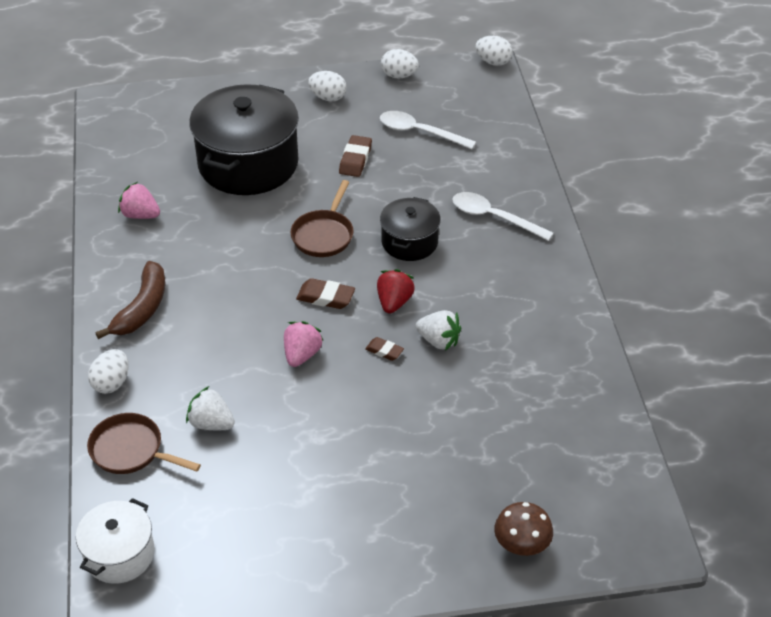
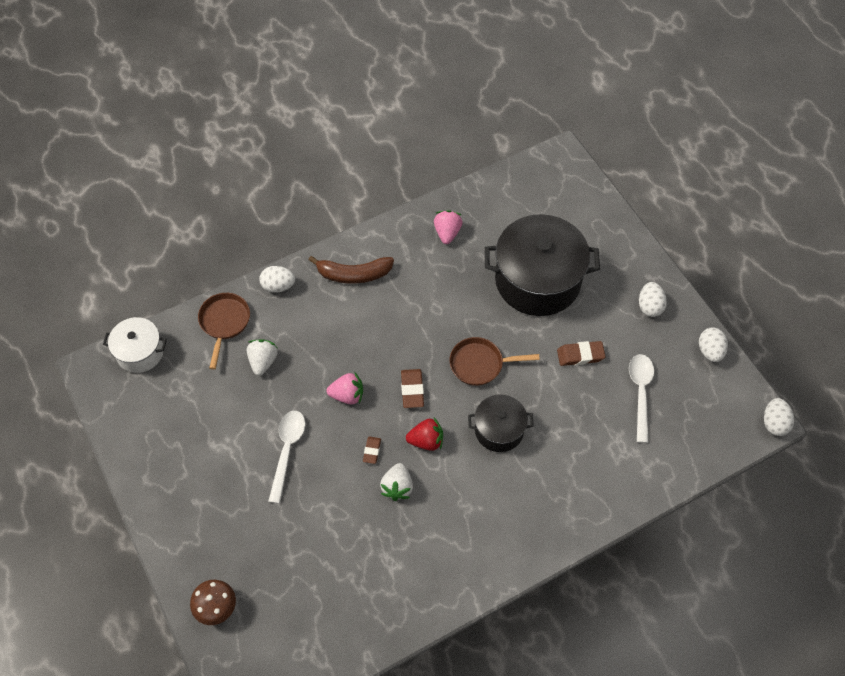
camera: 70 degrees right, 15 degrees up
white spoon [452,192,554,241] -> white spoon moved to [268,411,305,504]

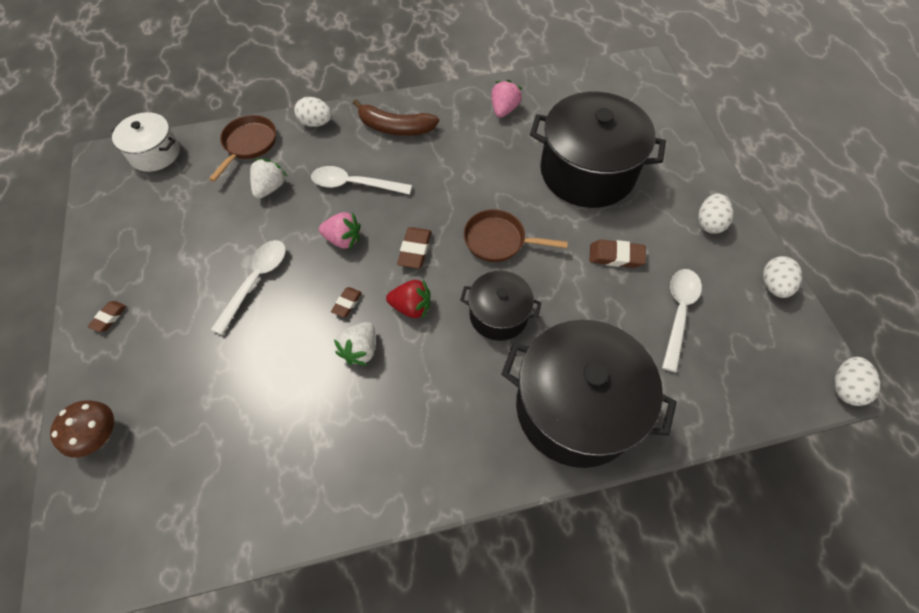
camera: 15 degrees right, 0 degrees up
none -> brown eraser [88,301,127,332]
none -> white spoon [311,166,412,195]
none -> black pot [501,320,677,468]

